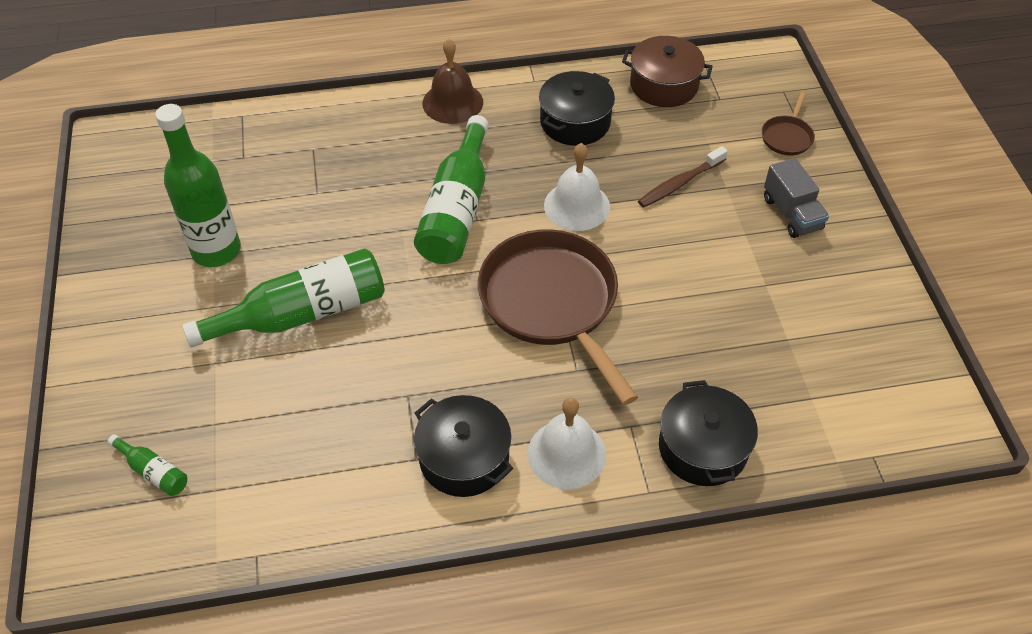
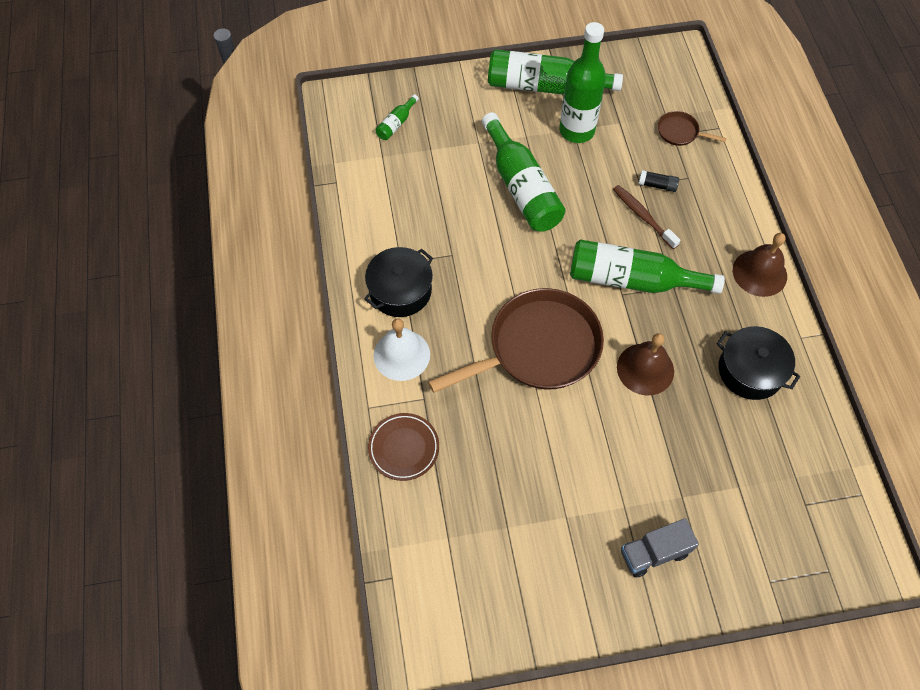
camera: 90 degrees right, 10 degrees up
white bell [544,143,610,231] -> brown bell [617,333,674,395]
brown pot [622,36,713,107] -> none
brown toothbrush [638,146,728,208] -> brown toothbrush moved to [613,185,680,249]
black pot [659,380,758,486] -> brown plate [368,413,439,481]
brown pan [762,92,815,156] -> brown pan moved to [658,111,727,146]
none -> green bottle [488,49,623,94]
none -> black glue stick [639,170,679,192]

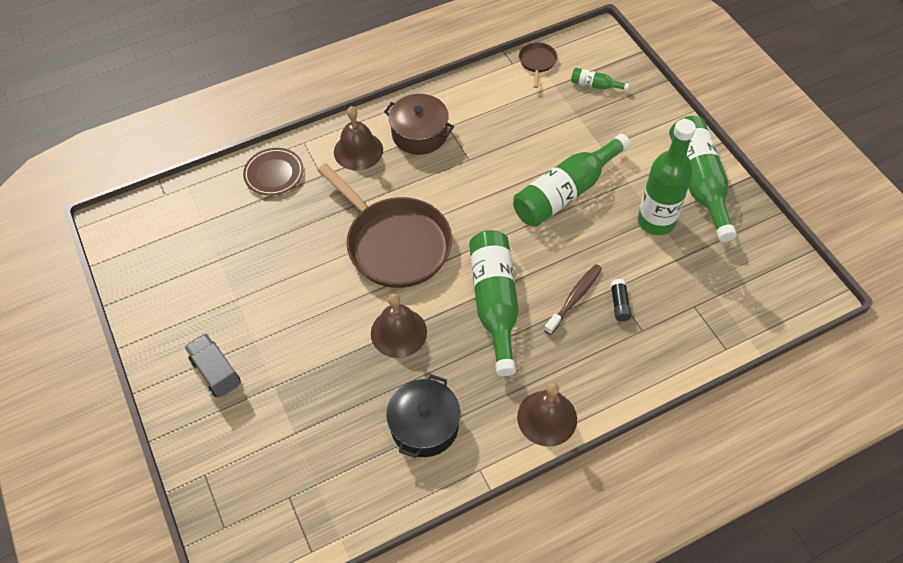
camera: 75 degrees right, 5 degrees down
black pot [364,247,433,317] -> brown pot [384,94,454,155]
white bell [373,318,430,381] -> brown bell [334,106,383,170]
brown pan [658,111,727,146] -> brown pan moved to [519,42,558,88]

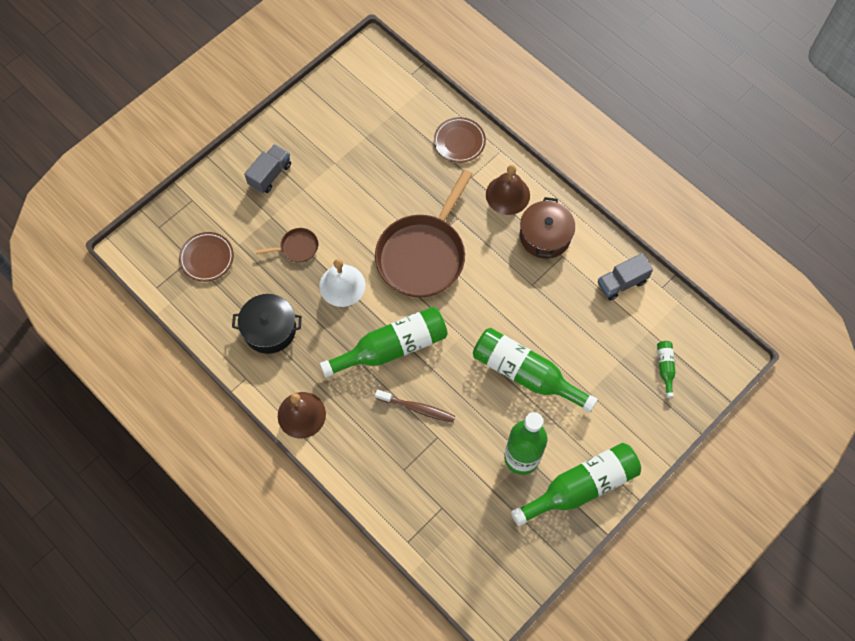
camera: 70 degrees right, 10 degrees up
brown bell [371,294,427,358] -> white bell [319,259,366,307]
brown pan [519,42,558,88] -> brown pan moved to [256,228,318,263]
black glue stick [610,279,632,321] -> none
none -> brown plate [179,232,234,282]
none -> grey truck [598,253,653,301]

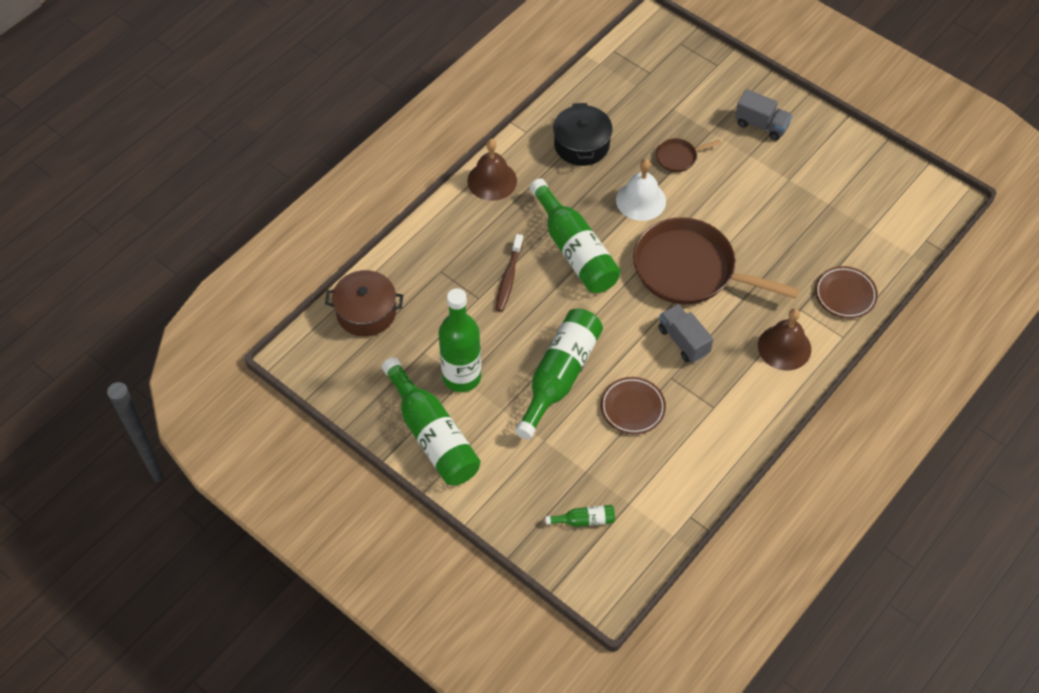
camera: 85 degrees right, 10 degrees down
brown plate [179,232,234,282] -> brown plate moved to [600,377,666,434]
brown pan [256,228,318,263] -> brown pan turned 90 degrees clockwise [656,138,721,172]
brown pot [520,197,575,259] -> brown pot moved to [325,270,403,337]
grey truck [598,253,653,301] -> grey truck moved to [658,304,713,363]

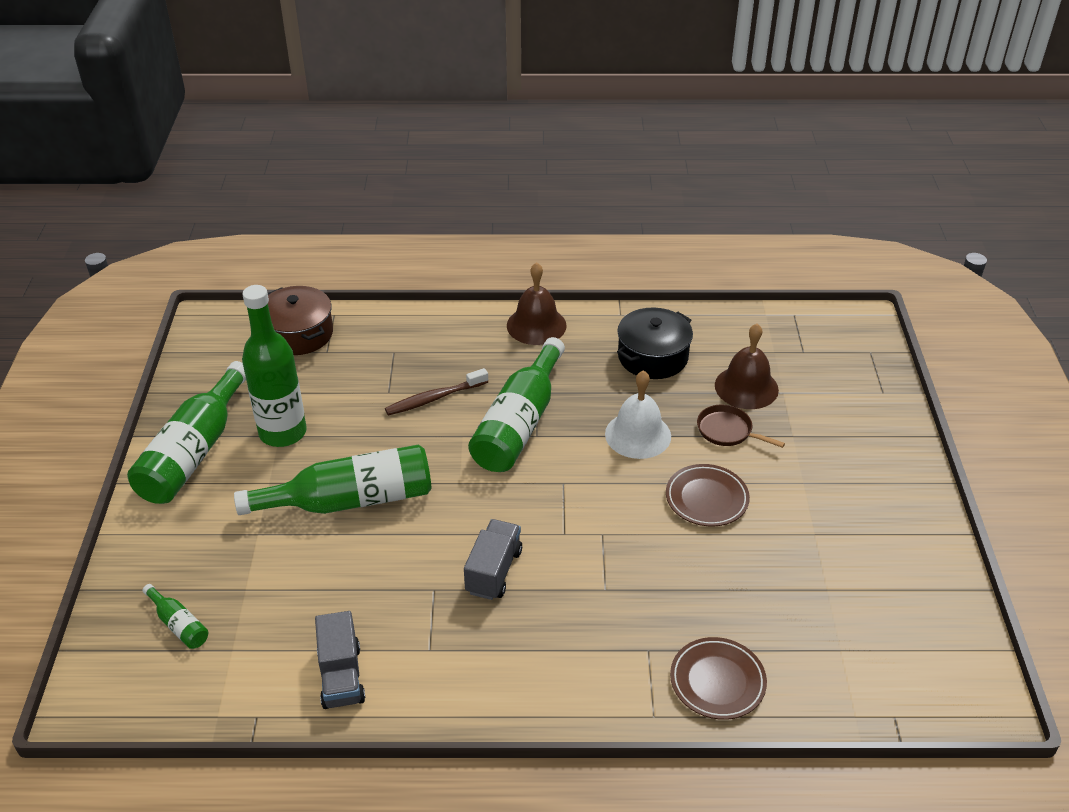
camera: 50 degrees right, 15 degrees down
brown plate [600,377,666,434] -> brown plate moved to [666,464,750,527]
brown pan [633,217,799,304] -> none
grey truck [735,89,793,141] -> grey truck moved to [315,611,365,709]
brown bell [758,309,811,371] -> brown bell moved to [715,324,779,409]

